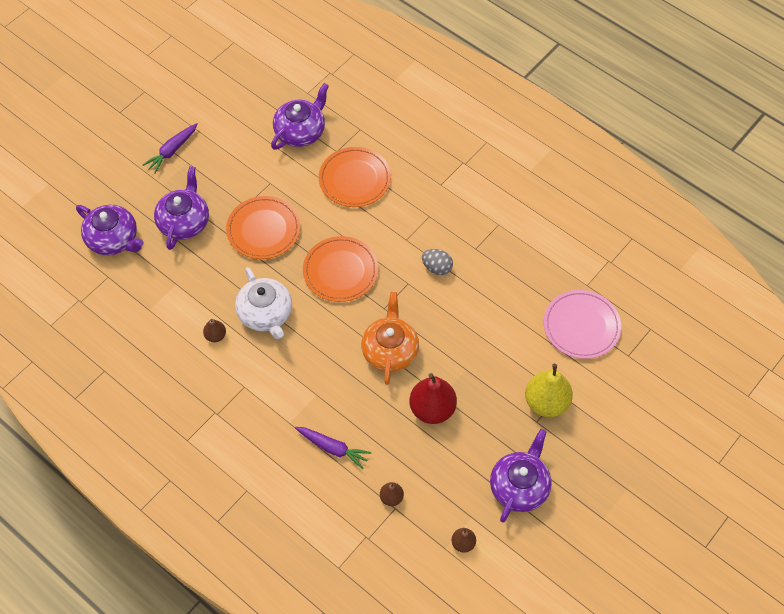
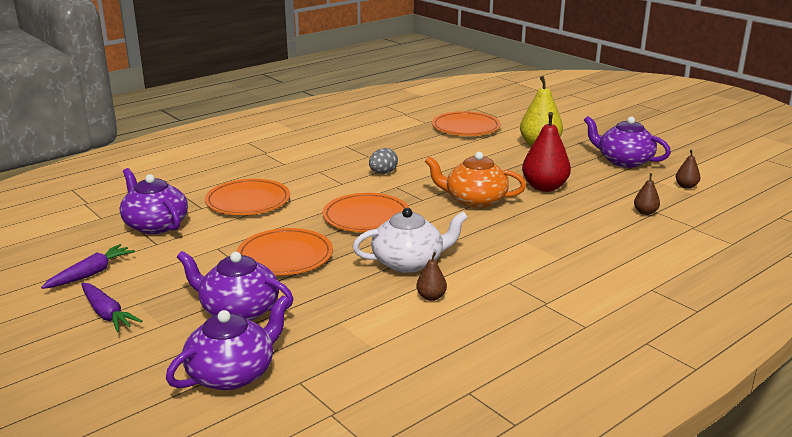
camera: 80 degrees left, 35 degrees down
purple carrot [295,427,372,469] -> purple carrot moved to [41,244,135,289]
pink plate [544,290,621,359] -> orange plate [432,111,501,136]

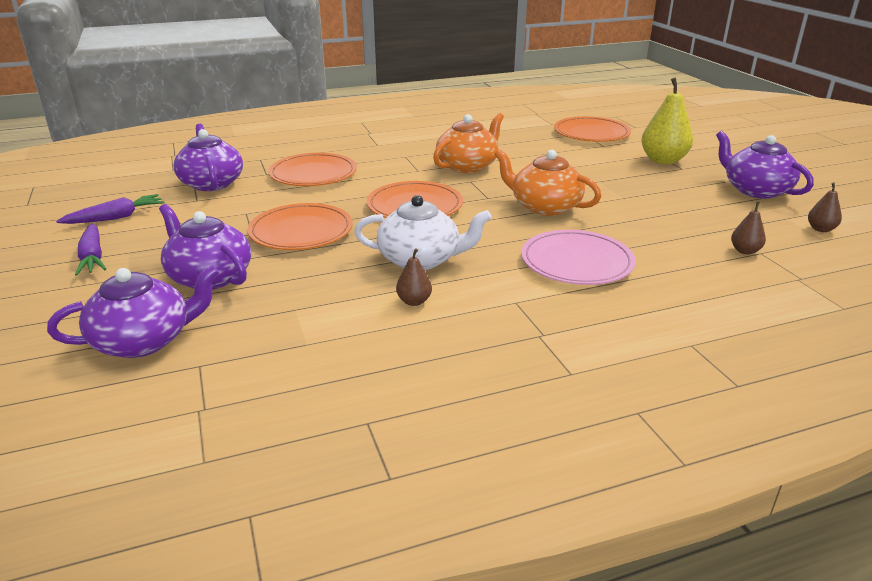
camera: 20 degrees right, 5 degrees up
grey egg [369,148,398,174] -> orange teapot [433,113,504,173]
red pear [522,112,571,192] -> none
none -> pink plate [521,230,636,285]

